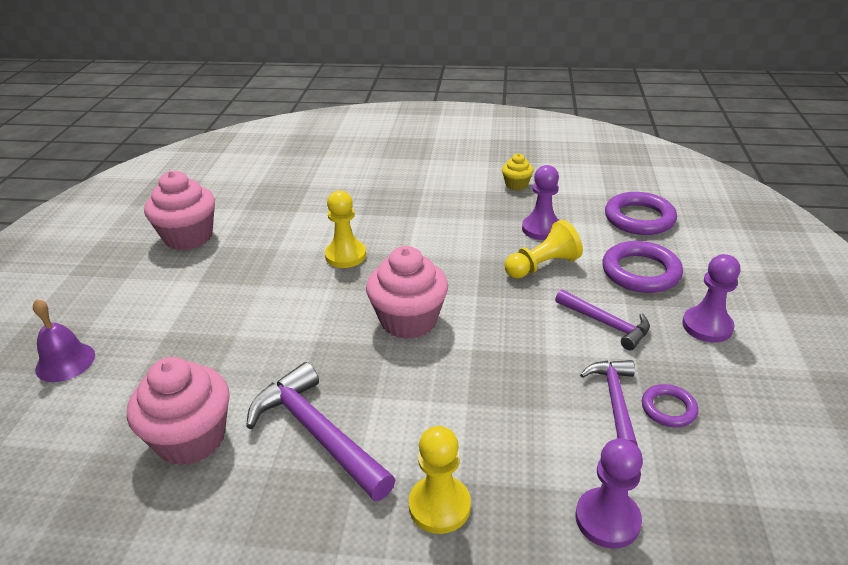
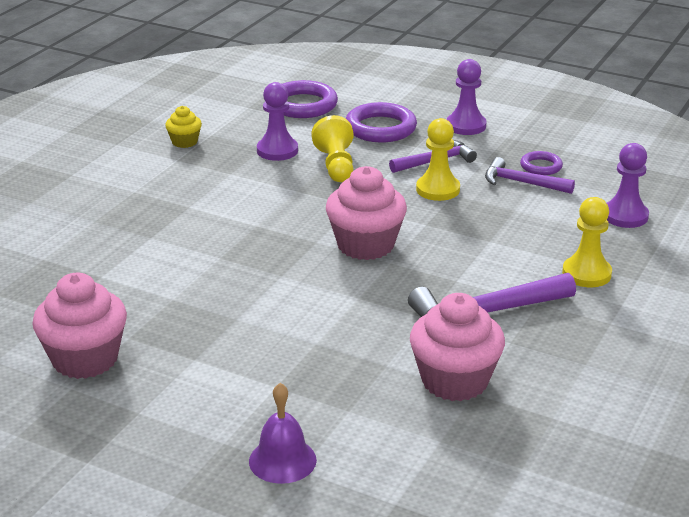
camera: 70 degrees left, 5 degrees down
yellow pawn [325,190,366,268] -> yellow pawn moved to [416,118,460,201]

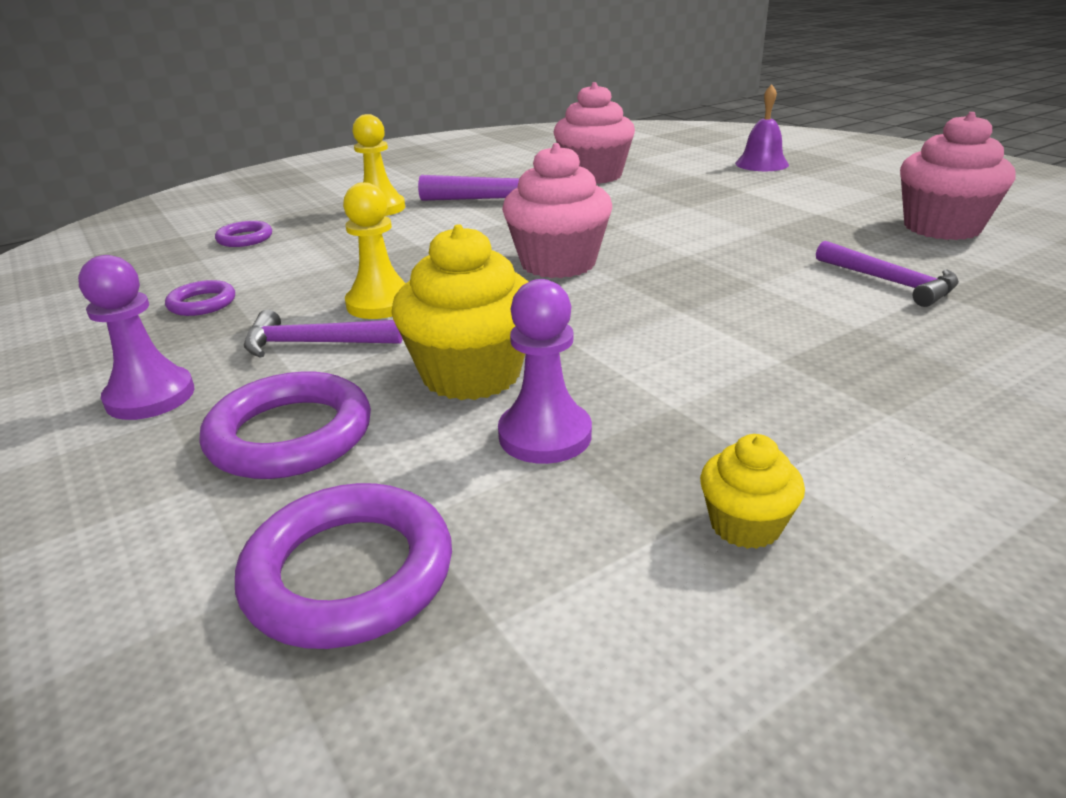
camera: 150 degrees left, 0 degrees up
yellow pawn [311,115,354,182] -> yellow cupcake [391,224,529,400]
purple hammer [485,157,575,194] -> purple hammer moved to [816,241,959,307]
purple pawn [607,143,649,228] -> purple ring [215,221,272,247]

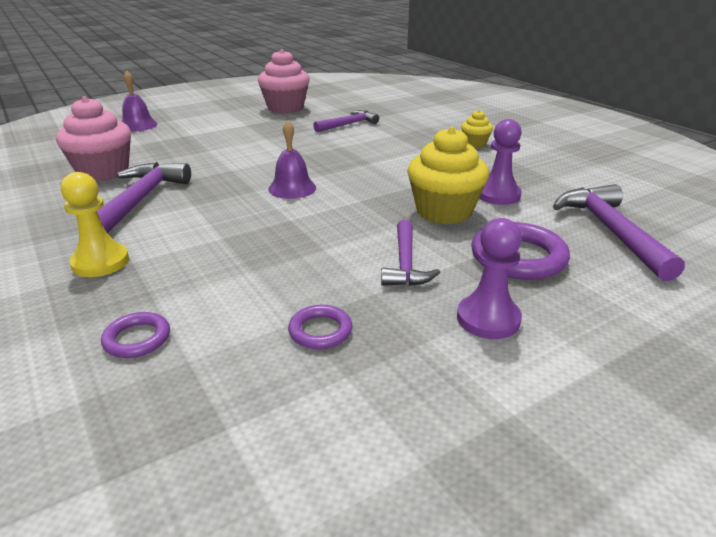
camera: 90 degrees left, 0 degrees up
purple ring [235,483,452,649] -> purple hammer [553,184,685,281]
yellow pawn [343,182,406,319] -> none
pink cupcake [502,143,612,278] -> purple bell [268,120,316,199]
yellow cupcake [700,434,805,549] -> yellow cupcake moved to [461,110,493,148]

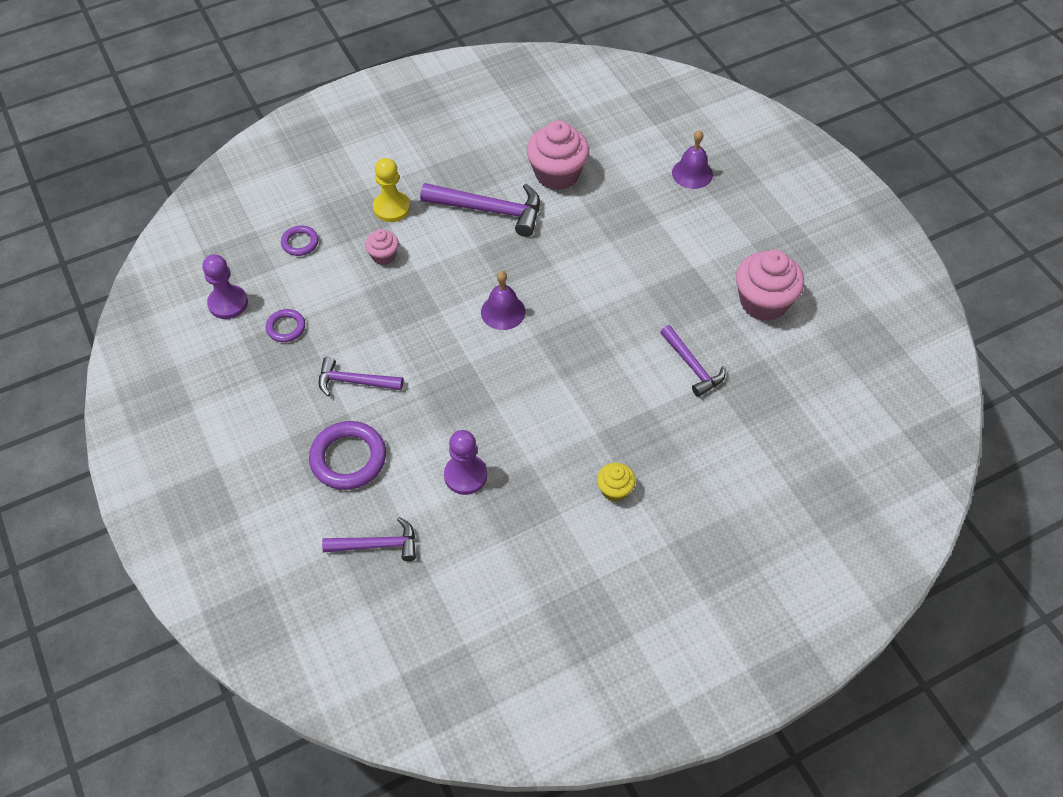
camera: 95 degrees right, 25 degrees up
yellow cupcake [407,127,489,224] -> none
purple pawn [457,218,522,339] -> purple pawn moved to [202,254,248,319]
purple hammer [553,184,685,281] -> purple hammer [322,517,416,561], size x0.63
none -> pink cupcake [365,229,399,265]

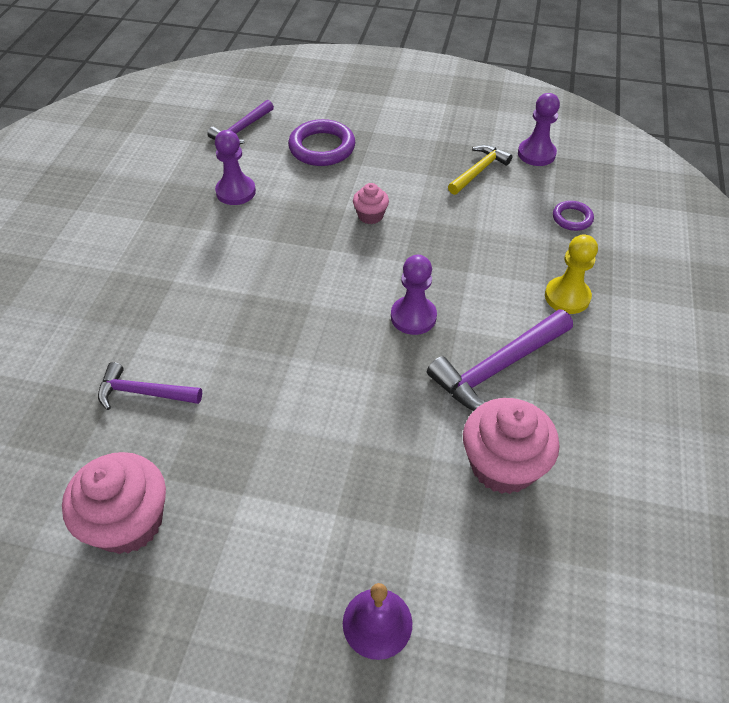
camera: 130 degrees right, 5 degrees down
purple ring [266,309,305,342] -> yellow hammer [448,145,512,195]
purple hammer [319,357,403,396] -> none
pink cupcake [365,229,399,265] -> pink cupcake moved to [353,183,389,224]
purple bell [481,271,525,330] -> none
yellow cupcake [597,463,636,502] -> none
none -> purple pawn [391,255,437,335]

